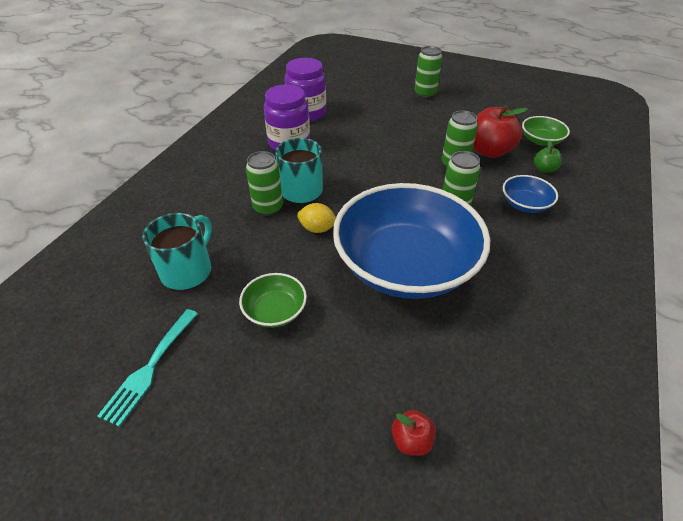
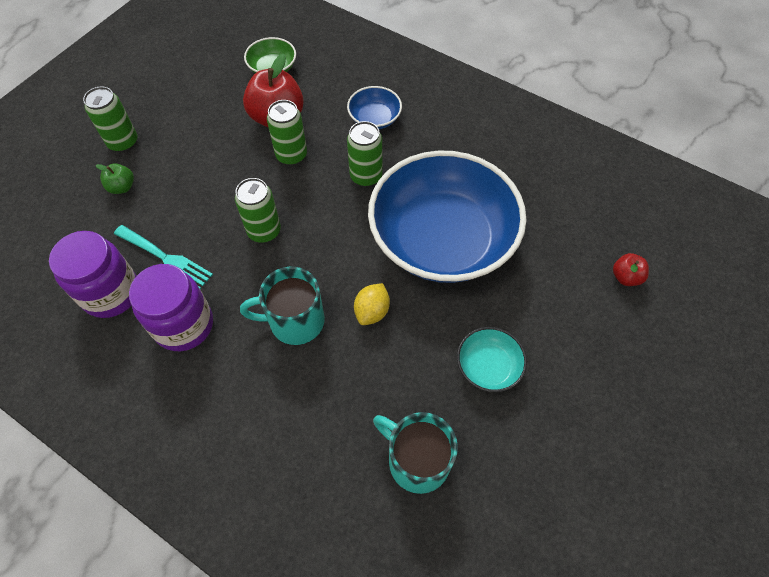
camera: 80 degrees left, 15 degrees up
turquoise fork [97,309,198,427] -> turquoise fork moved to [114,225,213,289]
green bowl [239,273,307,328] -> turquoise bowl [457,327,527,392]
green can [246,151,283,216] -> green can moved to [235,178,281,243]
green apple [534,140,562,173] -> green apple moved to [96,163,134,194]

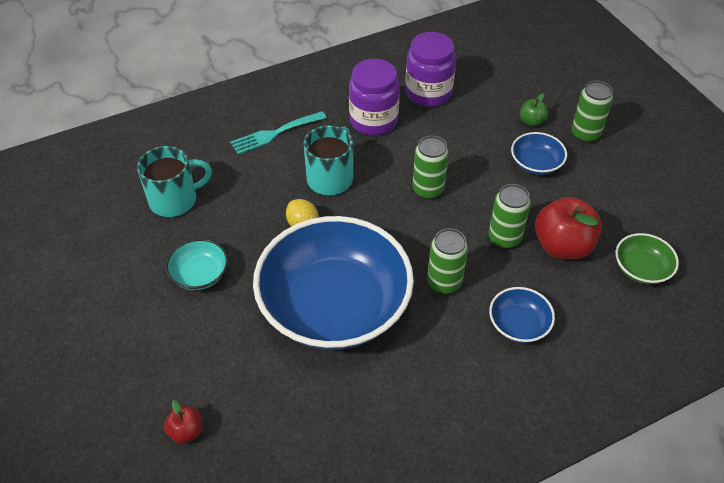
camera: 120 degrees right, 10 degrees down
turquoise fork [114,225,213,289] -> turquoise fork moved to [230,111,326,154]
none -> blue bowl [511,132,567,175]

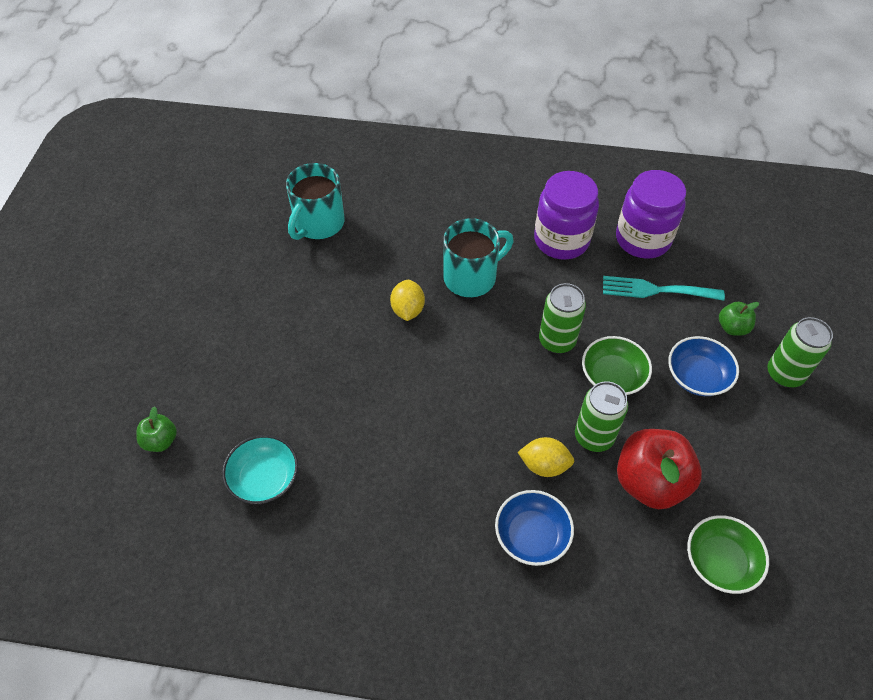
camera: 35 degrees right, 5 degrees up
turquoise mug [137,146,212,217] -> turquoise mug turned 105 degrees clockwise [286,163,345,240]
red apple [164,400,202,444] -> green apple [136,406,177,452]
turquoise bowl [165,239,228,290] -> turquoise bowl moved to [222,435,298,504]
turquoise fork [230,111,326,154] -> turquoise fork moved to [603,276,725,301]
blue bowl [253,216,414,350] -> none
green can [427,228,468,294] -> none
none -> yellow lemon [518,437,574,477]
none -> green bowl [582,336,652,395]

